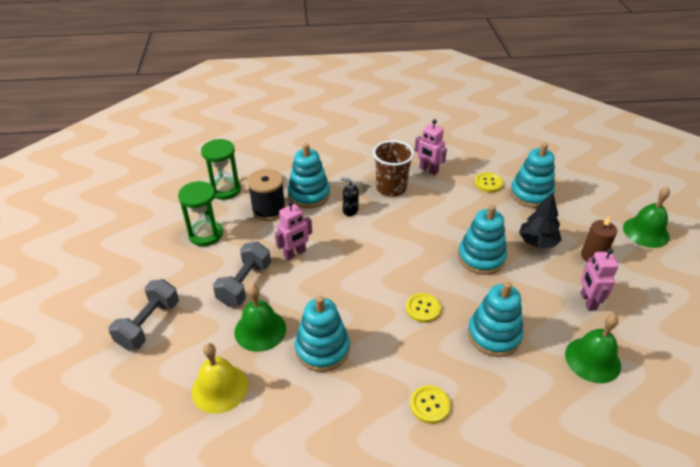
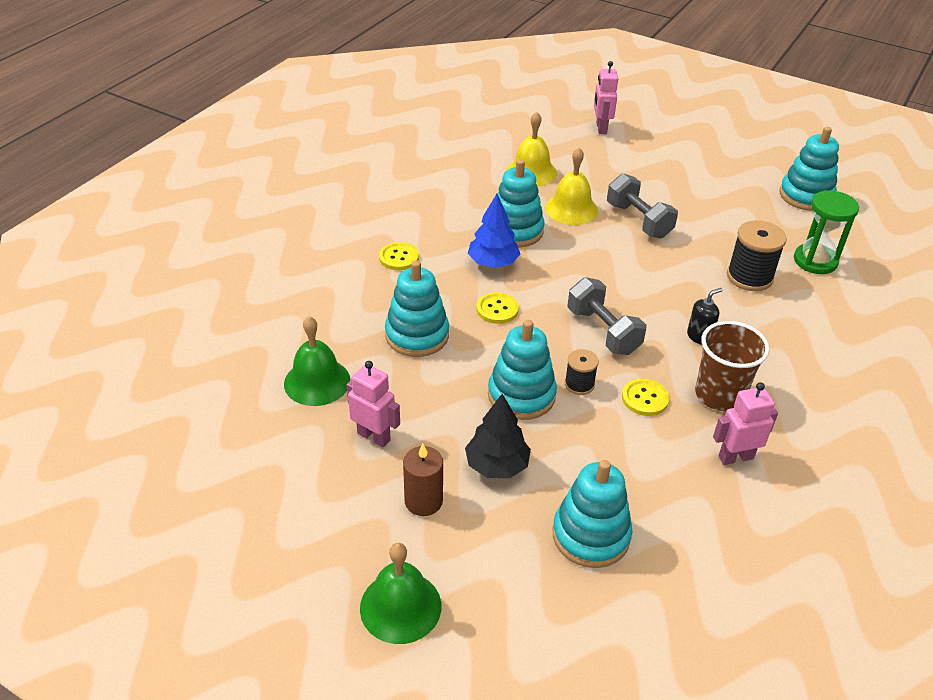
camera: 125 degrees right, 0 degrees up
grey dumbbell [109,279,179,350] -> grey dumbbell moved to [567,277,646,355]
green hourglass [178,181,223,246] -> none
green bell [234,285,286,352] -> yellow bell [545,148,598,225]
pink robot [275,201,312,260] -> pink robot moved to [594,61,618,134]
turquoise stacking toy [287,143,330,208] -> turquoise stacking toy moved to [780,127,839,211]
yellow button [475,172,503,192] -> yellow button moved to [622,379,669,416]
none -> blue tree [468,194,520,268]
none -> black spool [565,349,599,395]

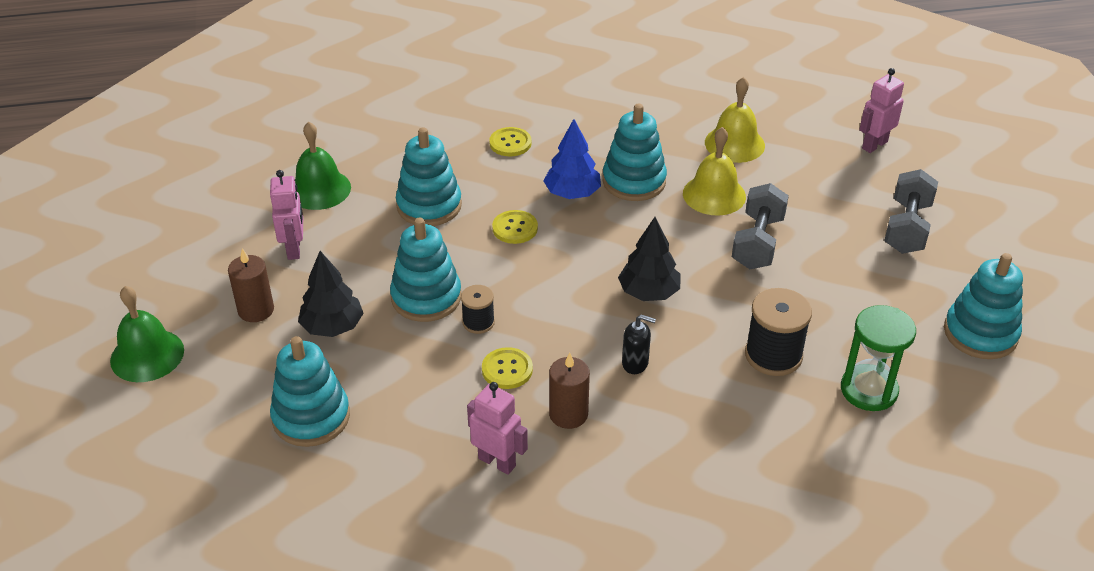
camera: 50 degrees right, 0 degrees up
grey dumbbell [567,277,646,355] -> grey dumbbell moved to [884,169,938,254]
brown cup [695,321,769,411] -> brown candle [549,353,590,429]
none -> black tree [618,217,681,301]

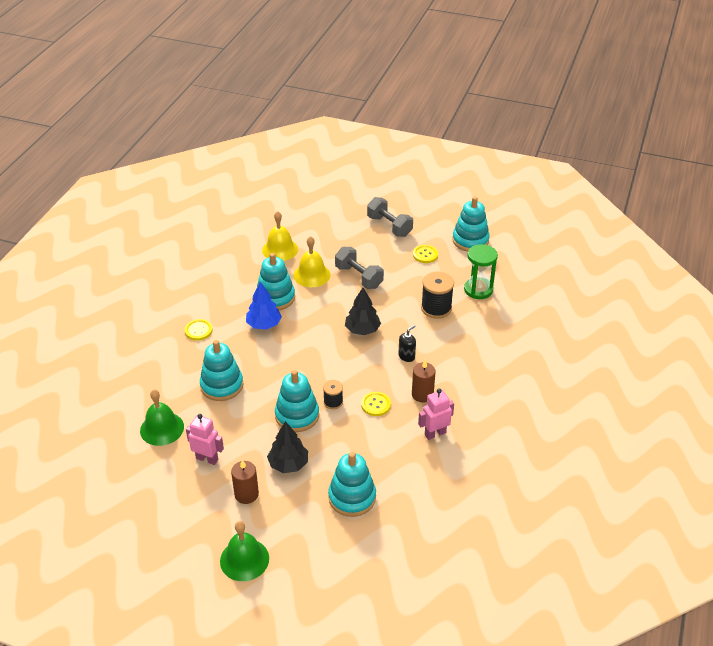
camera: 60 degrees left, 0 degrees up
yellow button [492,210,538,244] -> yellow button moved to [413,245,438,263]
pink robot [859,68,904,153] -> none

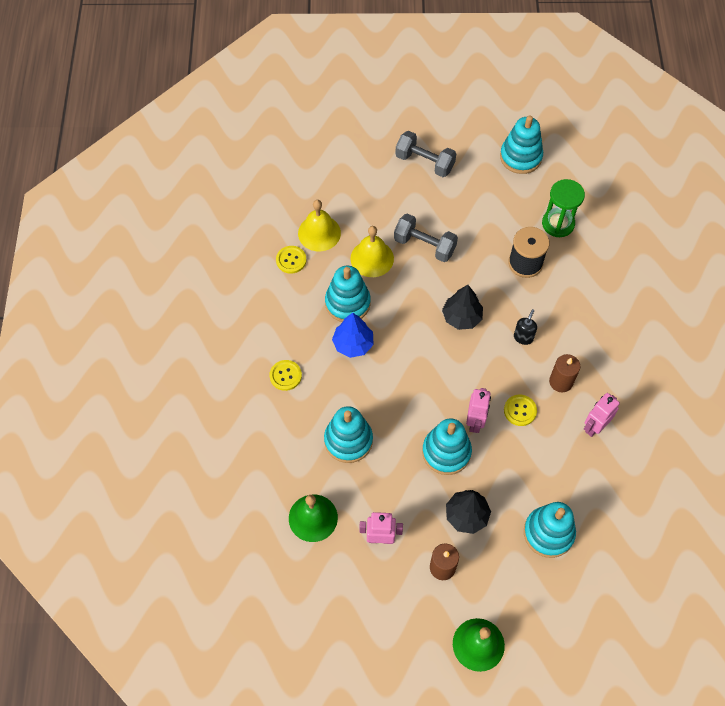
camera: 20 degrees left, 20 degrees up
black spool [323,380,343,409] -> pink robot [466,388,491,433]
yellow button [413,245,438,263] -> yellow button moved to [276,246,307,274]

